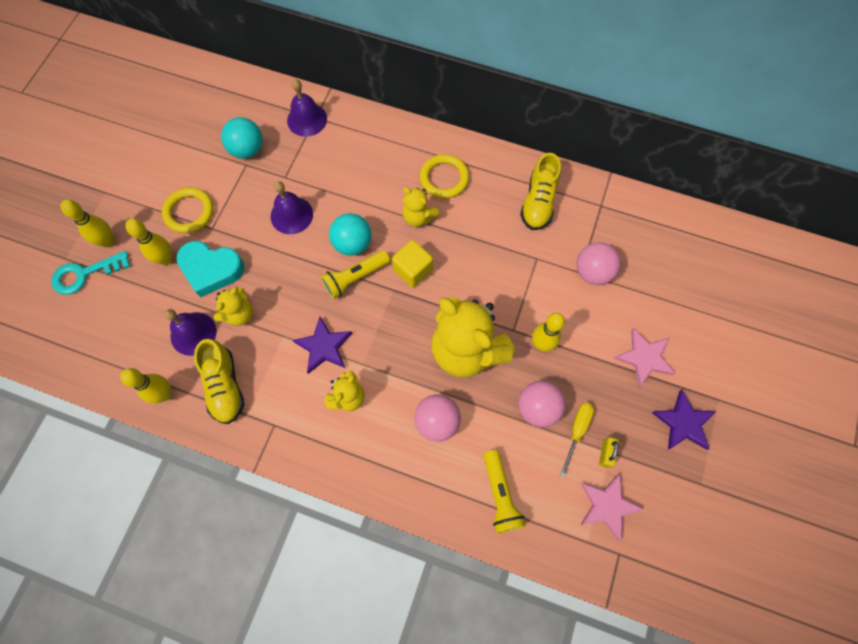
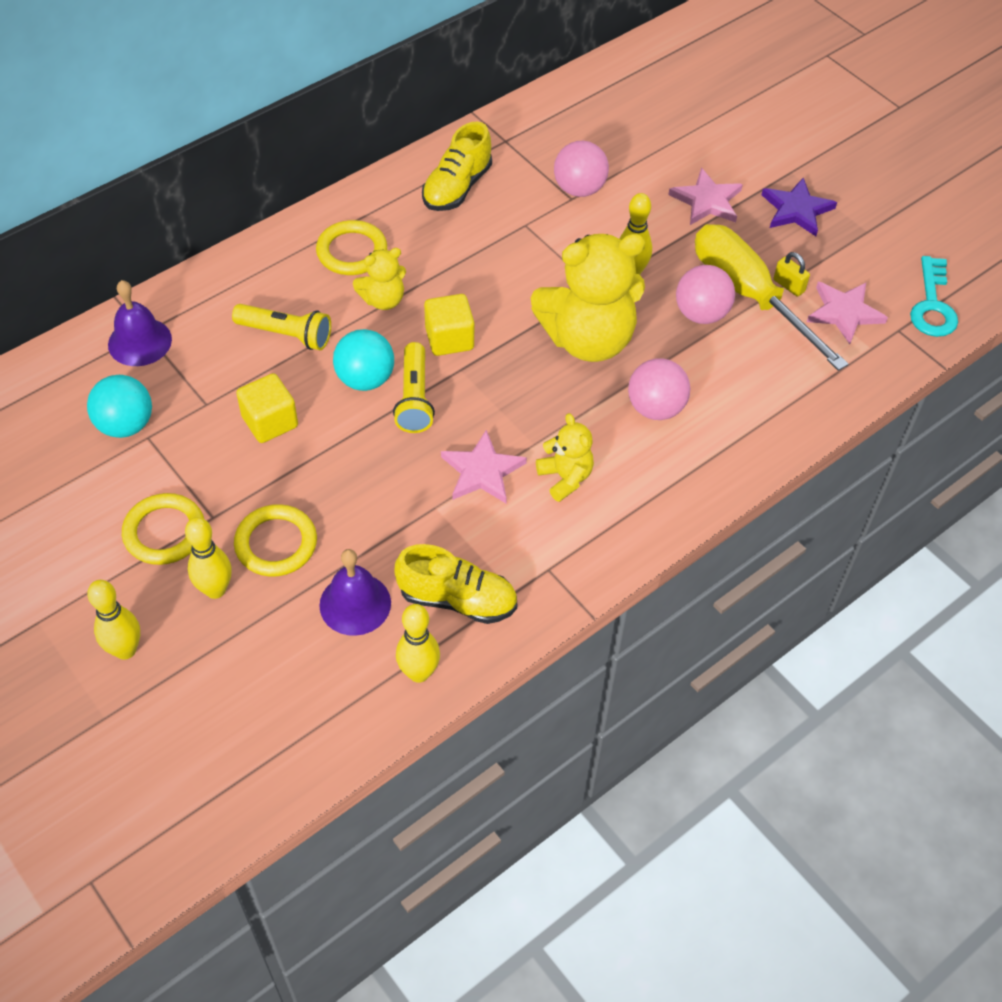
camera: 60 degrees left, 15 degrees down
turquoise key [51,251,130,295] -> turquoise key moved to [910,256,958,337]
turquoise heart [176,241,244,297] -> yellow ring [234,504,317,577]
yellow teddy bear [214,287,253,326] -> none
purple bell [271,181,313,234] -> yellow cube [236,373,298,443]
purple star [292,317,352,374] -> pink star [441,430,527,503]
yellow flashlight [483,450,526,533] -> yellow flashlight moved to [232,304,331,350]
yellow shoe [520,153,561,230] -> yellow shoe turned 75 degrees clockwise [422,122,492,211]
yellow screwdriver [560,402,594,477] -> yellow screwdriver [695,224,848,371], size x2.17

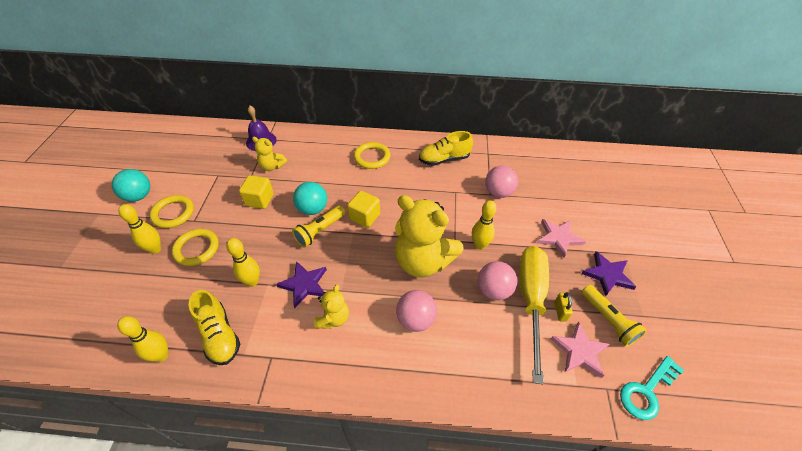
camera: 45 degrees right, 5 degrees down
turquoise ball [87,375,152,438] -> turquoise ball moved to [112,169,150,202]
yellow bowling pin [87,580,140,660] -> yellow bowling pin moved to [226,238,260,287]
yellow flashlight [232,304,331,350] -> yellow flashlight moved to [582,285,647,347]
purple bell [319,549,391,636] -> none
yellow teddy bear [353,248,406,310] -> yellow teddy bear moved to [252,137,287,171]
pink star [441,430,527,503] -> purple star [276,261,327,308]

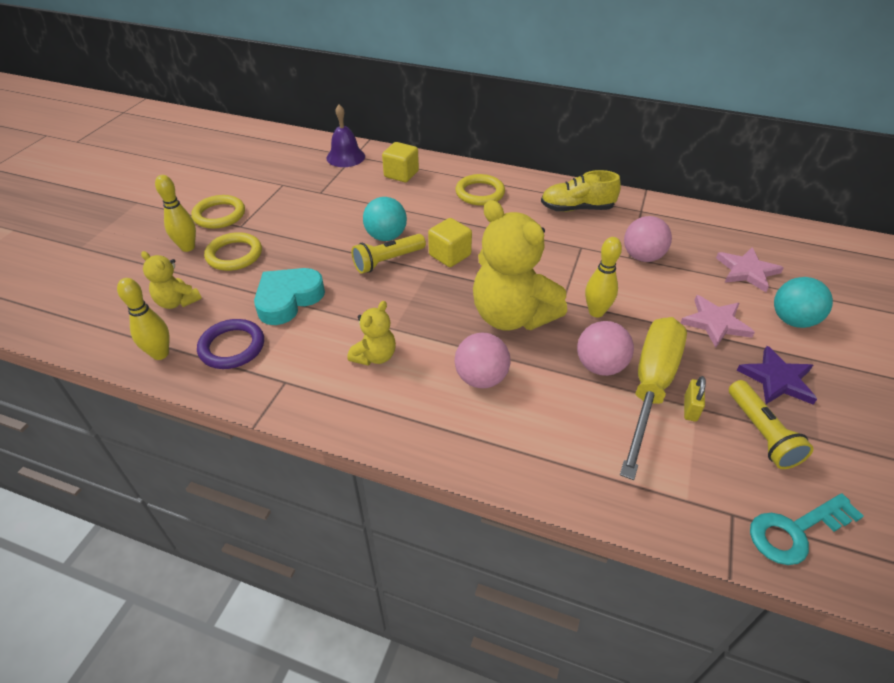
camera: 15 degrees right, 5 degrees down
turquoise ball [112,169,150,202] -> turquoise ball moved to [774,277,833,328]
yellow shoe [189,290,240,365] -> purple ring [197,319,264,369]
yellow bowling pin [226,238,260,287] -> turquoise heart [254,268,325,325]
yellow cube [239,175,274,209] -> yellow cube moved to [382,142,419,182]
yellow teddy bear [252,137,287,171] -> yellow teddy bear moved to [141,251,202,309]
purple star [276,261,327,308] -> none
pink star [551,322,610,378] -> pink star moved to [716,247,783,292]

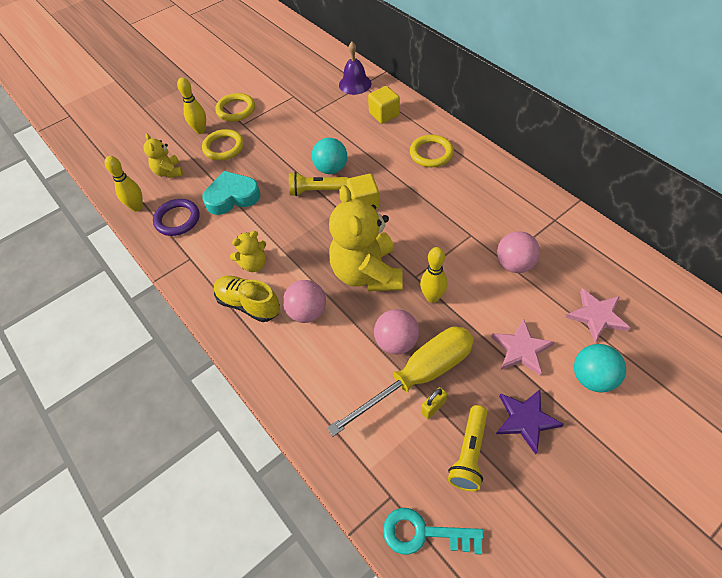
camera: 35 degrees right, 10 degrees up
yellow shoe [541,170,621,212] -> yellow shoe moved to [214,276,280,322]

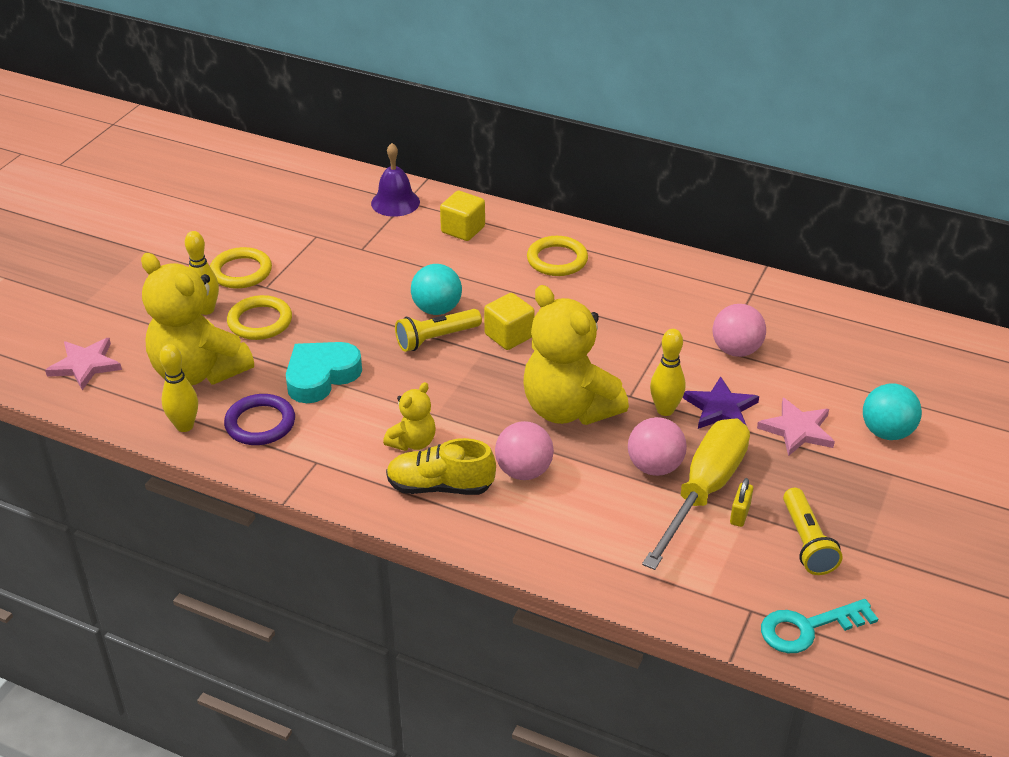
camera: 30 degrees left, 15 degrees down
yellow teddy bear [143,134,183,178] -> yellow teddy bear [141,253,254,385], size x2.04
purple star [496,389,564,454] -> purple star moved to [683,376,759,429]
pink star [565,288,630,343] -> pink star moved to [45,338,122,390]

